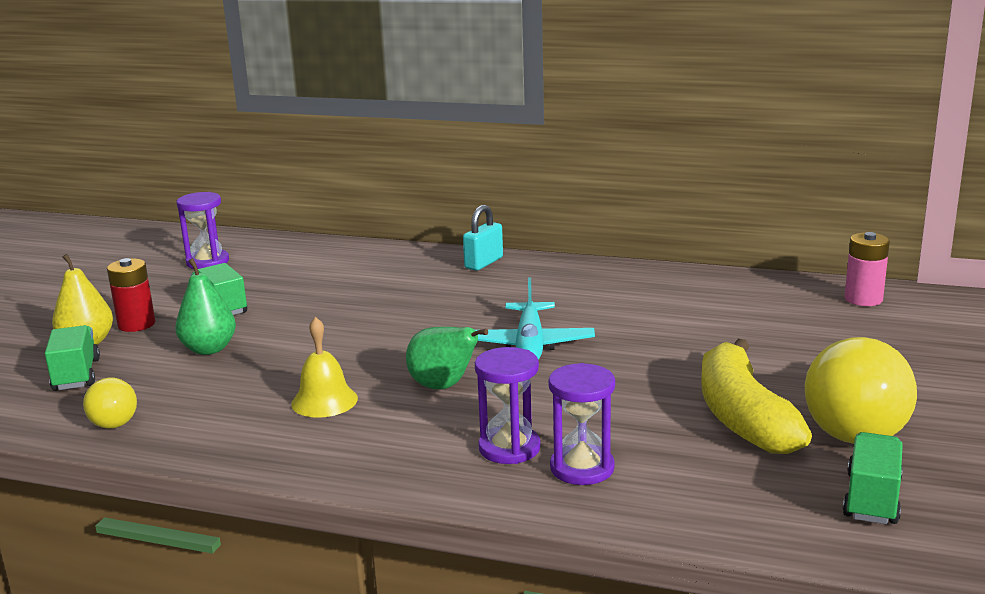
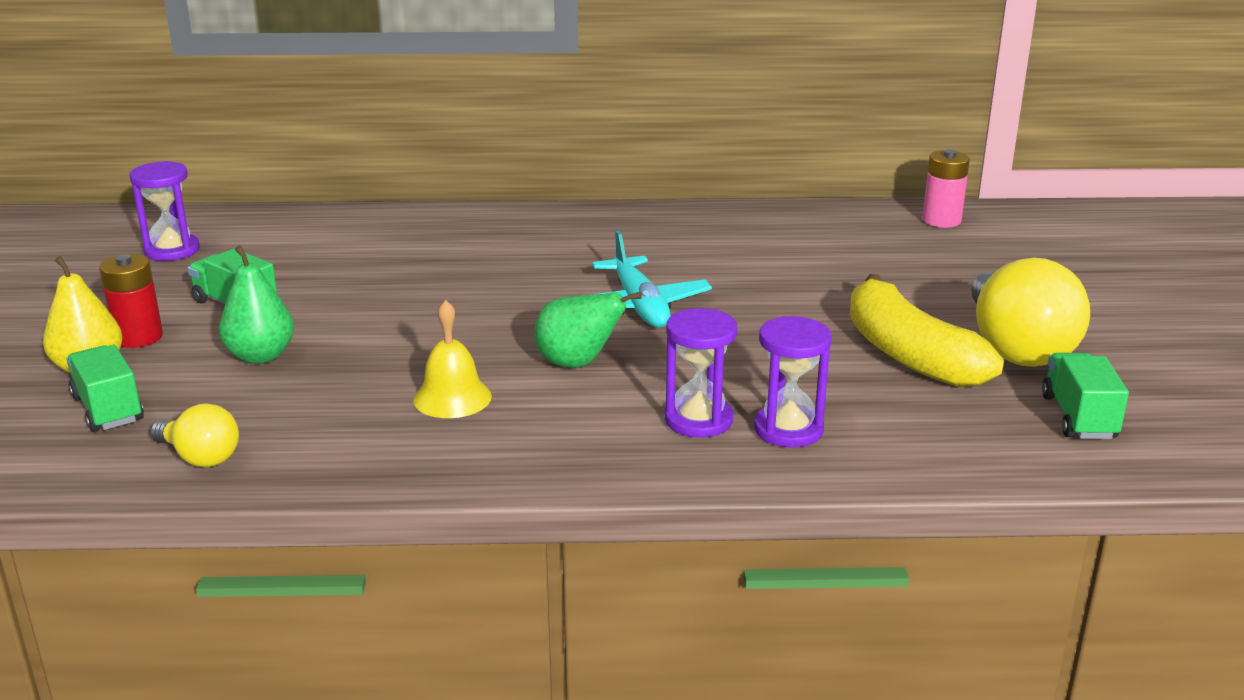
camera: 20 degrees left, 5 degrees up
turquoise padlock [463,205,503,271] -> none

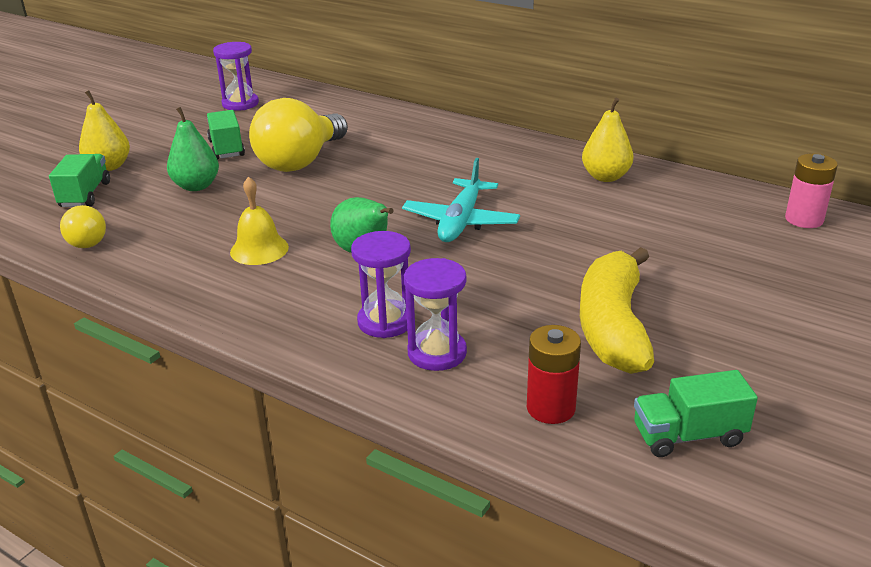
camera: 35 degrees right, 5 degrees up
red battery [99,254,163,348] -> red battery moved to [527,325,581,424]
yellow light bulb [971,258,1090,367] -> yellow light bulb moved to [249,98,348,172]
green truck [1042,353,1129,439] -> green truck turned 135 degrees counterclockwise [634,370,758,457]
none -> yellow pear [582,98,634,182]

